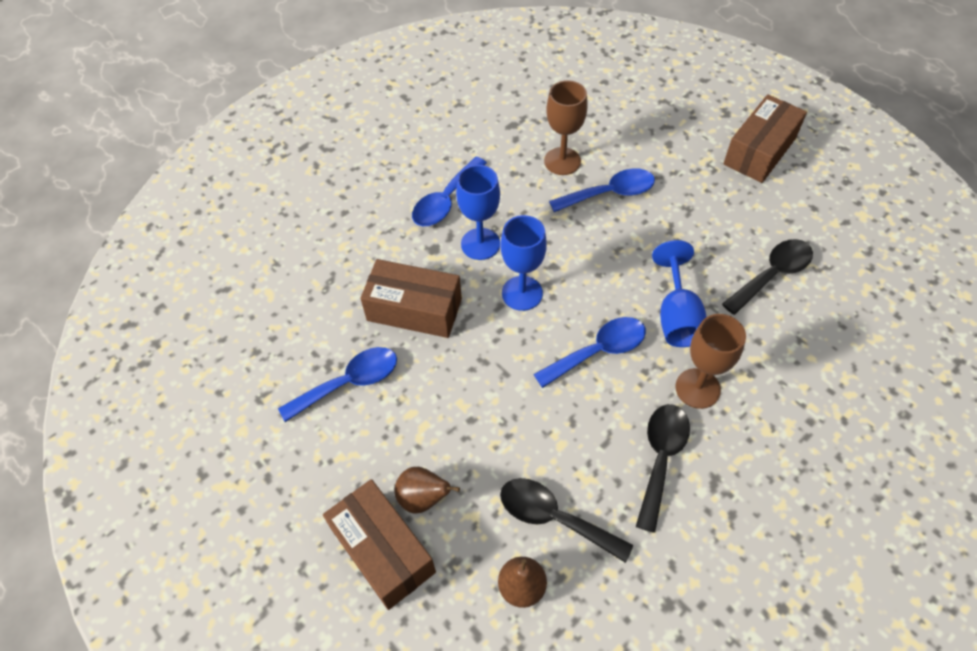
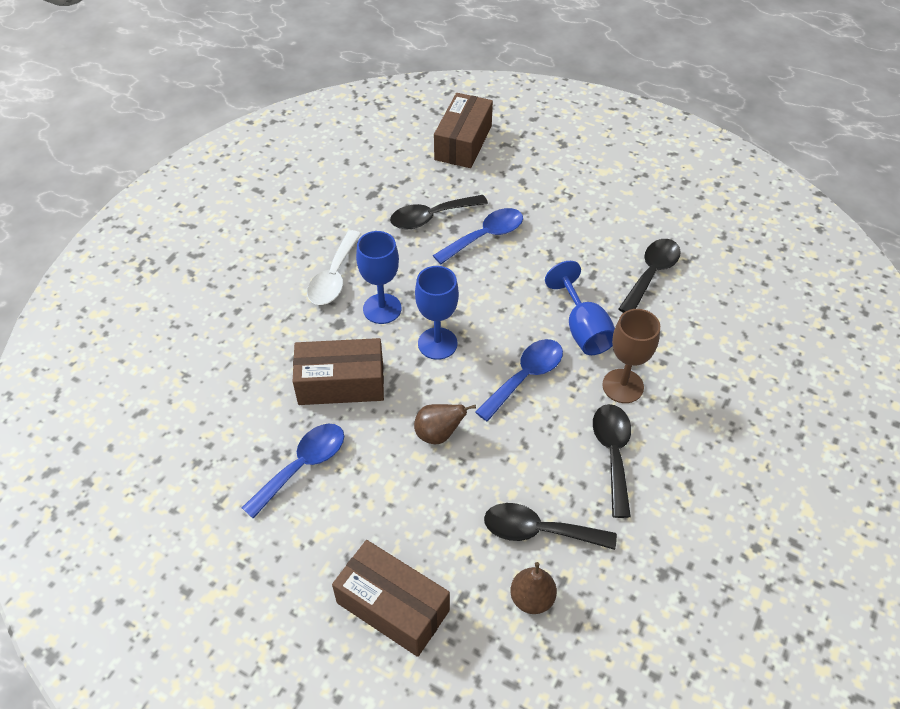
camera: 20 degrees left, 5 degrees down
brown pear [394,467,460,514] -> brown pear moved to [414,404,476,444]
blue spoon [412,157,487,226] -> white spoon [307,230,361,305]
brown goblet [544,80,588,175] -> black spoon [390,195,488,229]
brown box [723,94,807,183] -> brown box moved to [434,93,493,168]

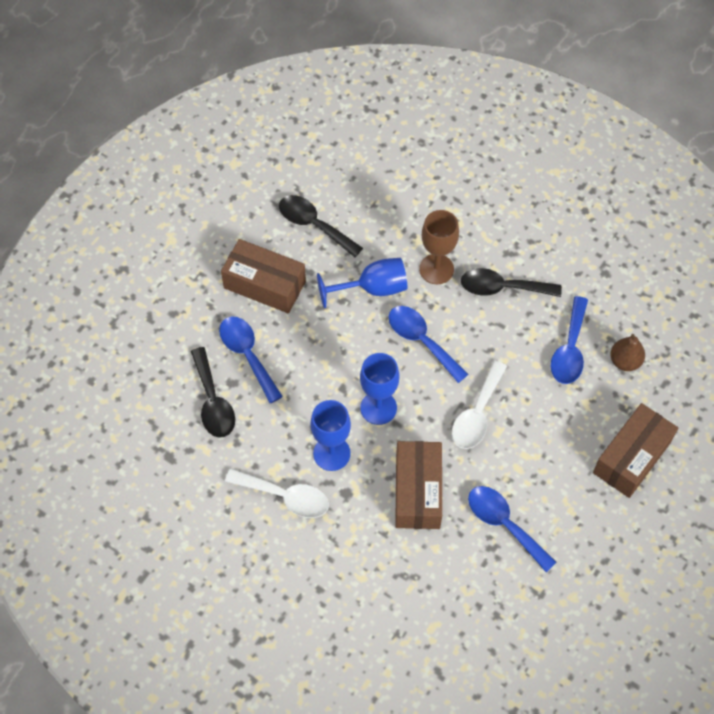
camera: 85 degrees left, 10 degrees up
brown pear [414,404,476,444] -> white spoon [452,361,507,449]
brown box [434,93,493,168] -> brown box moved to [221,239,306,313]
black spoon [484,503,617,550] -> blue spoon [551,296,588,384]

